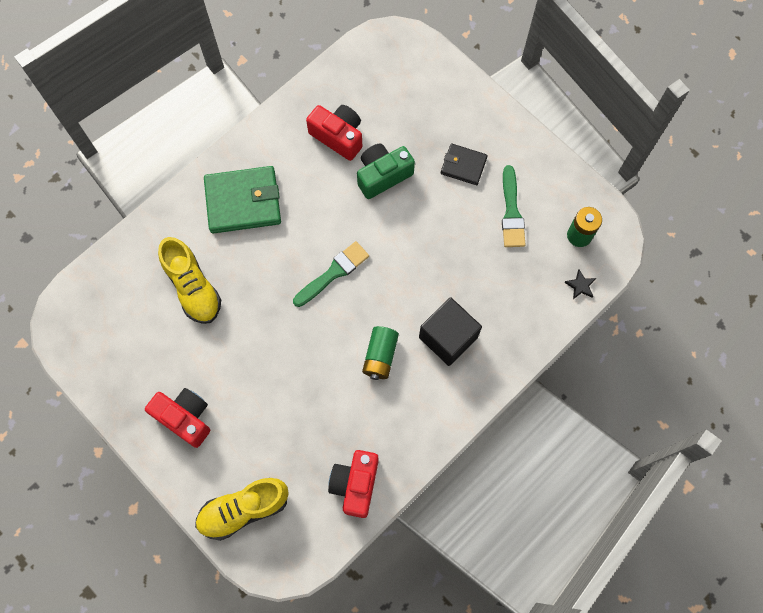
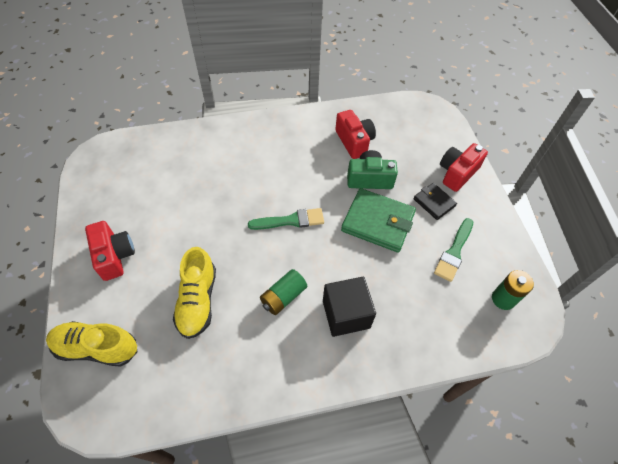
camera: 30 degrees right, 15 degrees down
yellow shoe [158,237,221,324] -> yellow shoe moved to [173,247,216,339]
green wallet [204,166,281,234] -> green wallet moved to [341,188,416,253]
red camera [328,450,379,518] -> red camera moved to [440,143,488,192]
black star [564,270,596,299] -> none

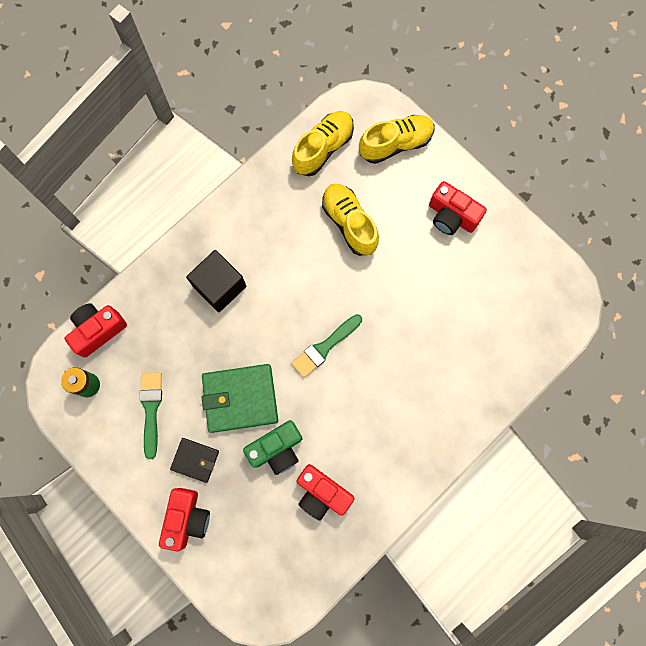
camera: 150 degrees right, 20 degrees up
green battery [260,269,307,315] -> none
none -> red camera [65,303,127,358]
none -> yellow shoe [292,111,354,176]

